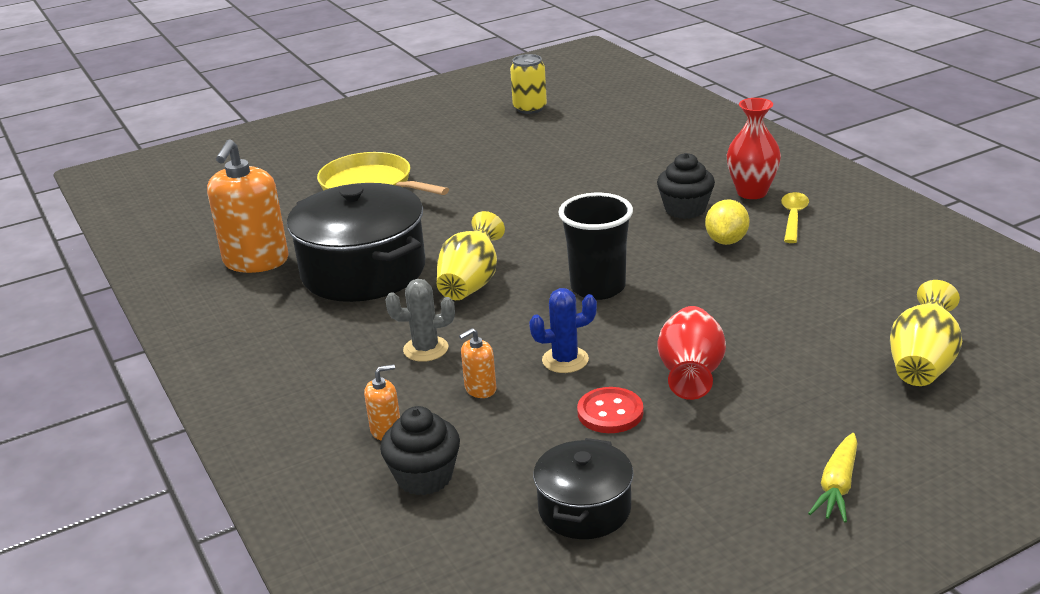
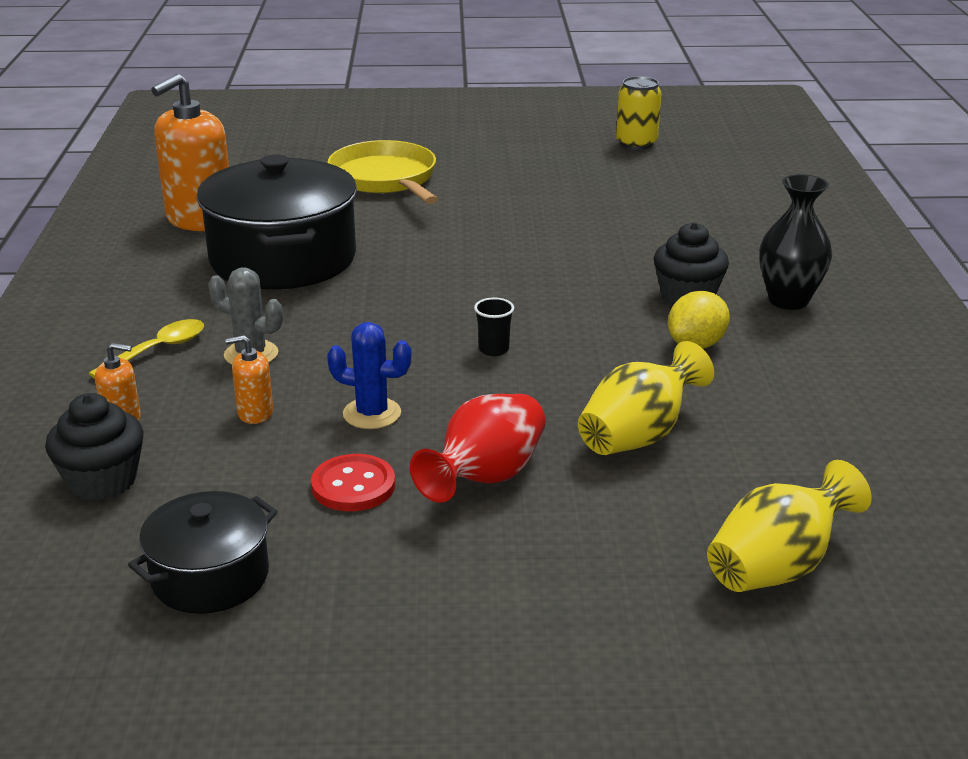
camera: 25 degrees right, 0 degrees up
yellow vase [437,211,505,300] -> yellow vase moved to [578,341,714,455]
black cup [558,193,633,300] -> black cup [474,298,514,356], size x0.44
red vase [727,98,781,199] -> black vase [759,174,832,310]
yellow spoon [781,192,809,243] -> yellow spoon moved to [89,319,204,379]
yellow carrot [808,433,858,523] -> none

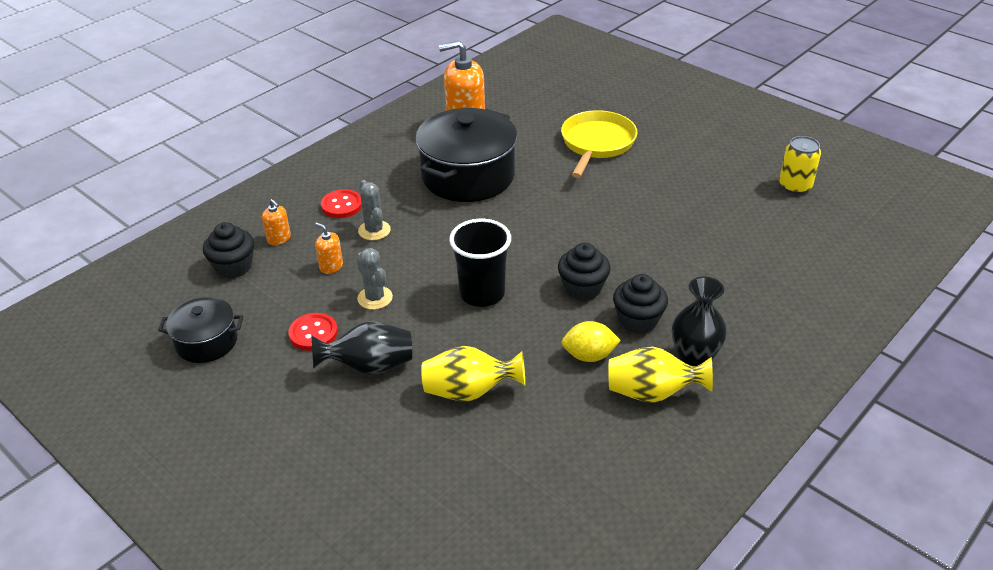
camera: 45 degrees right, 10 degrees up
yellow spoon [89,319,204,379] -> red button [321,189,362,218]
blue cactus [327,322,412,429] -> grey cactus [356,248,393,310]
red vase [410,394,546,503] -> black vase [311,321,412,375]
black cup [474,298,514,356] -> black cup [449,219,511,307], size x2.28
yellow vase [707,460,872,592] -> yellow vase moved to [608,346,713,403]
none -> black cupcake [558,243,611,300]

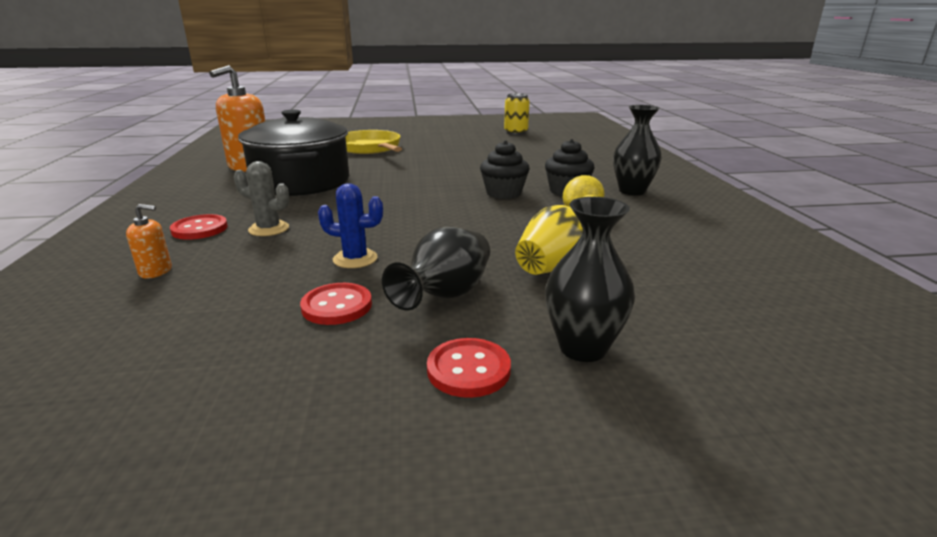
camera: 50 degrees left, 15 degrees down
black pot [158,297,244,363] -> none
black cupcake [203,222,254,278] -> none
orange soap dispenser [315,222,343,274] -> none
grey cactus [356,248,393,310] -> blue cactus [318,183,383,268]
black cup [449,219,511,307] -> none
yellow vase [608,346,713,403] -> none
none -> red button [427,338,511,398]
none -> black vase [545,197,635,362]

